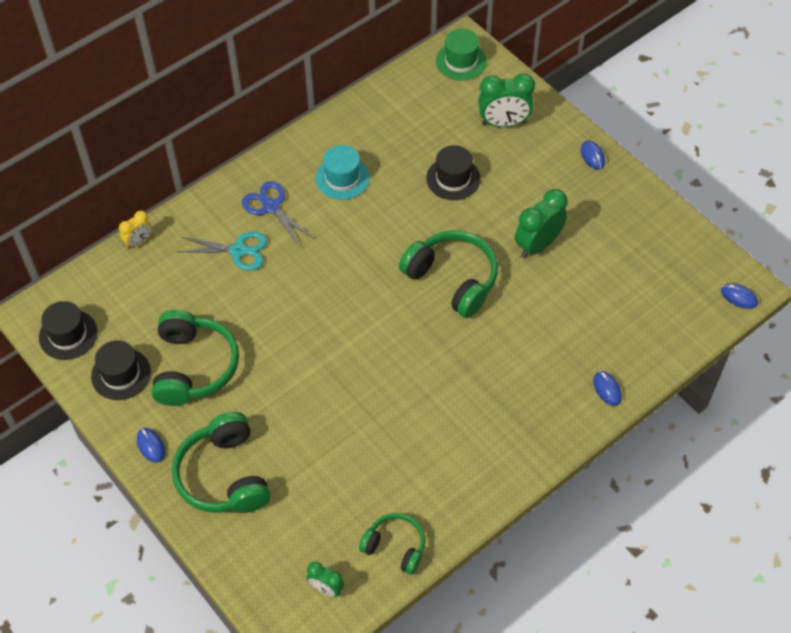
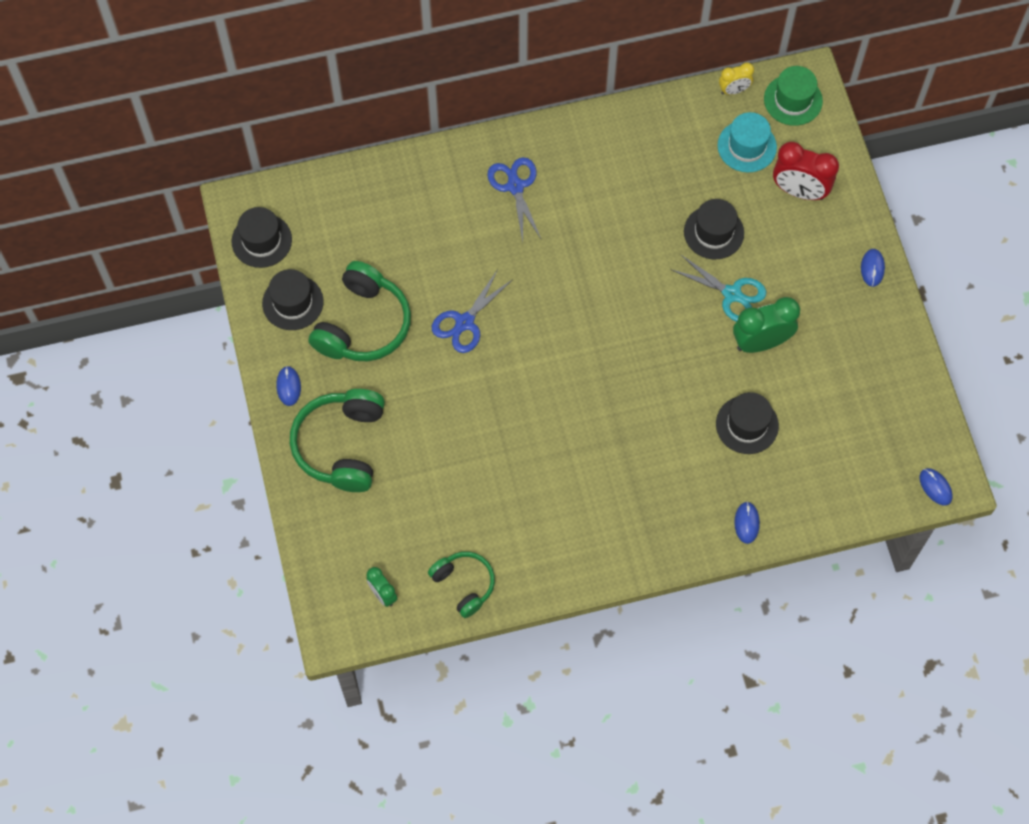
camera: 25 degrees right, 10 degrees up
yellow clock [119,211,152,249] -> yellow clock moved to [719,63,754,95]
turquoise scissors [178,232,268,270] -> turquoise scissors moved to [670,254,766,322]
turquoise hat [316,145,370,200] -> turquoise hat moved to [717,112,777,172]
green headphones [399,230,498,318] -> none
green clock [478,73,535,127] -> red clock [773,142,839,200]
none -> blue scissors [432,271,513,353]
none -> black hat [716,392,779,454]

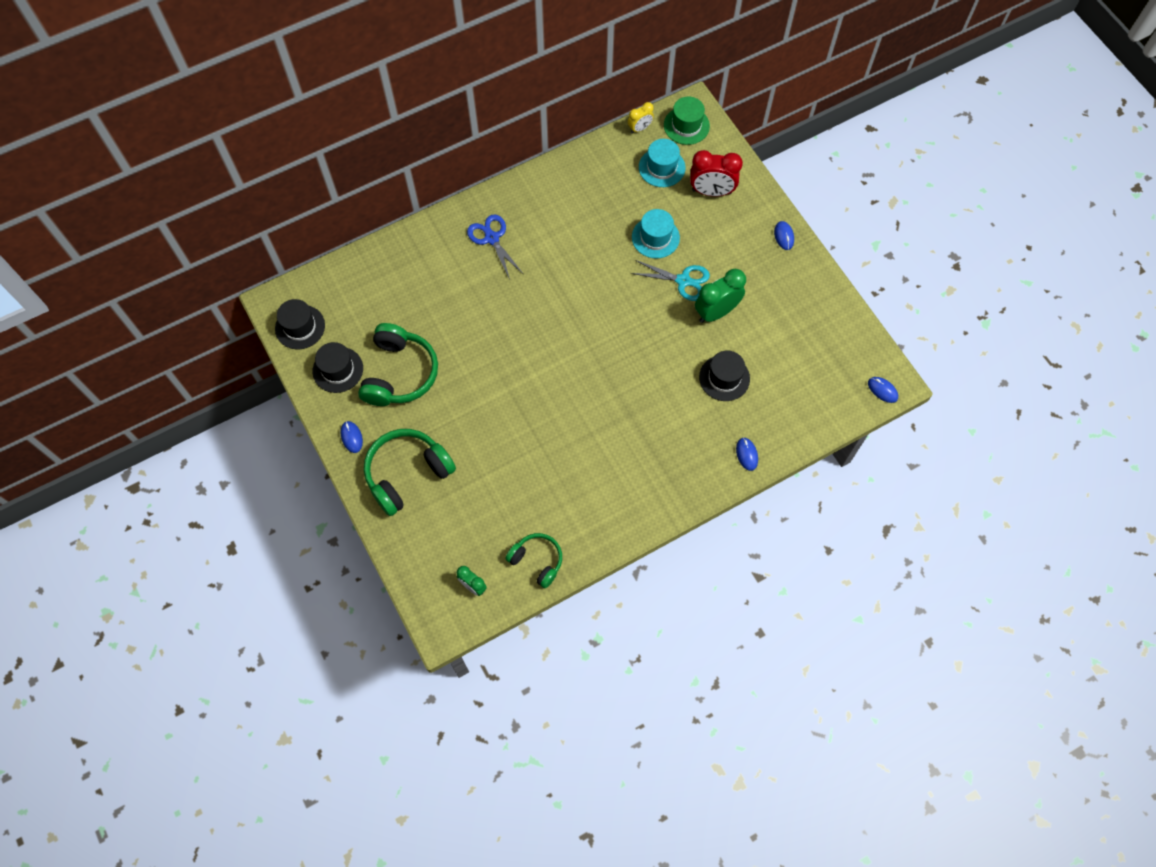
camera: 15 degrees left, 0 degrees up
green headphones [290,389,385,492] -> green headphones turned 60 degrees clockwise [364,429,456,516]
blue scissors [432,271,513,353] -> none
black hat [684,199,744,259] -> turquoise hat [632,209,680,259]

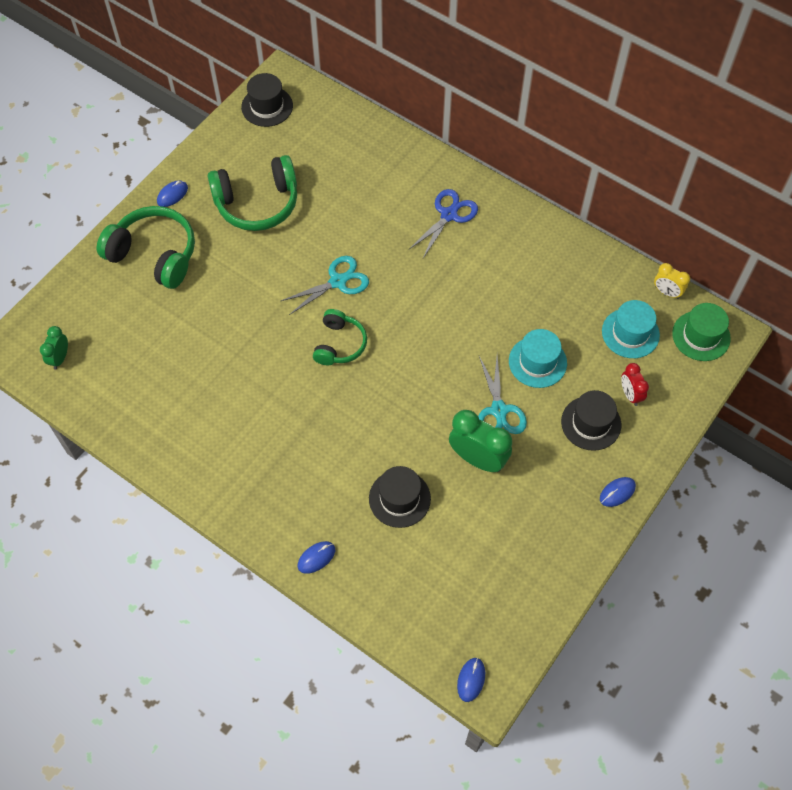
camera: 65 degrees right, 5 degrees down
black hat [313,342,363,393] -> black hat moved to [561,390,621,451]
green headphones [505,533,562,588] -> green headphones moved to [313,309,367,365]
red clock [690,150,743,197] -> red clock [621,363,649,406], size x0.56
none -> turquoise scissors [281,256,369,315]

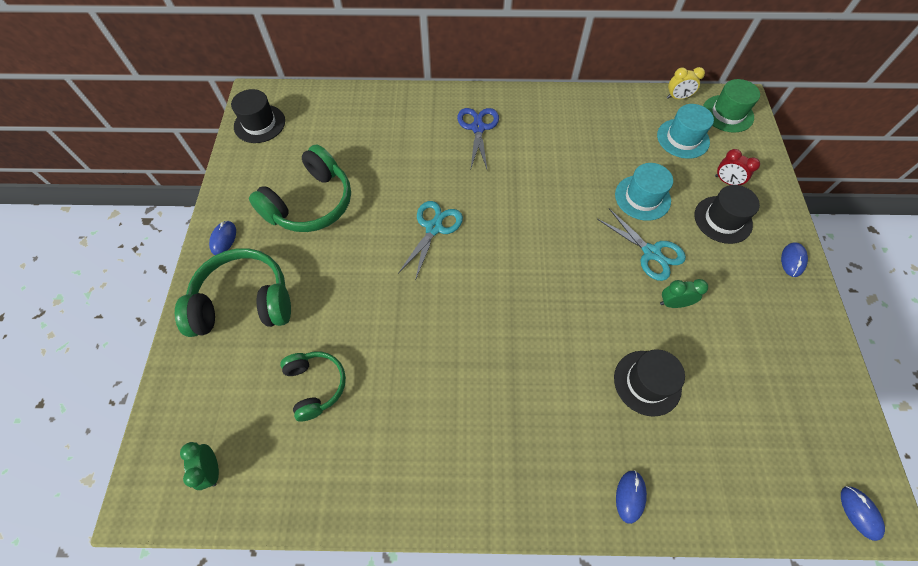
camera: 35 degrees left, 0 degrees up
green headphones [313,309,367,365] -> green headphones moved to [280,352,346,422]
green clock [449,410,512,472] -> green clock [660,279,708,308], size x0.56

